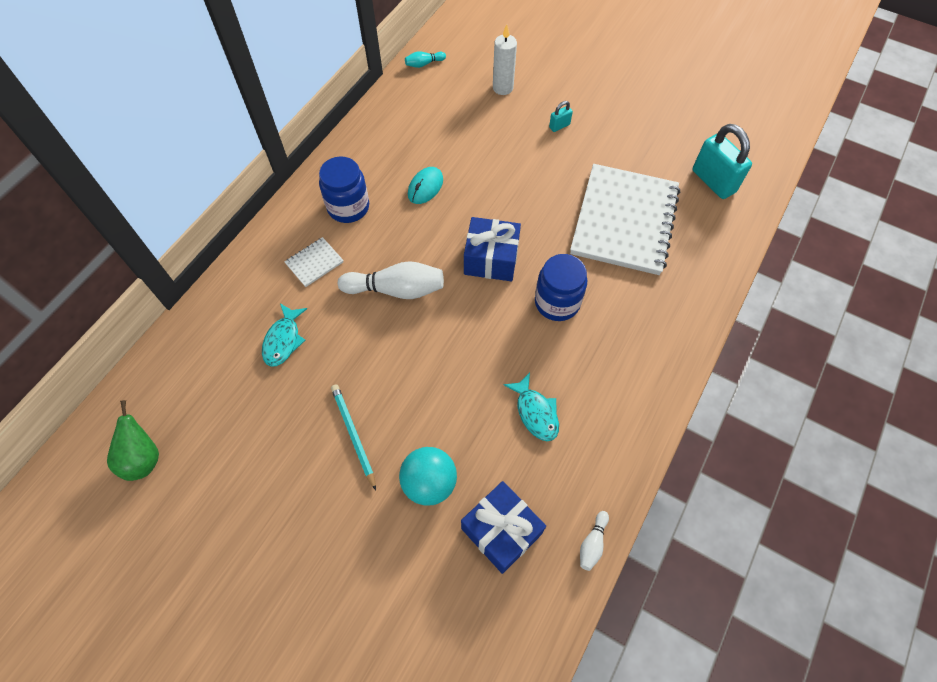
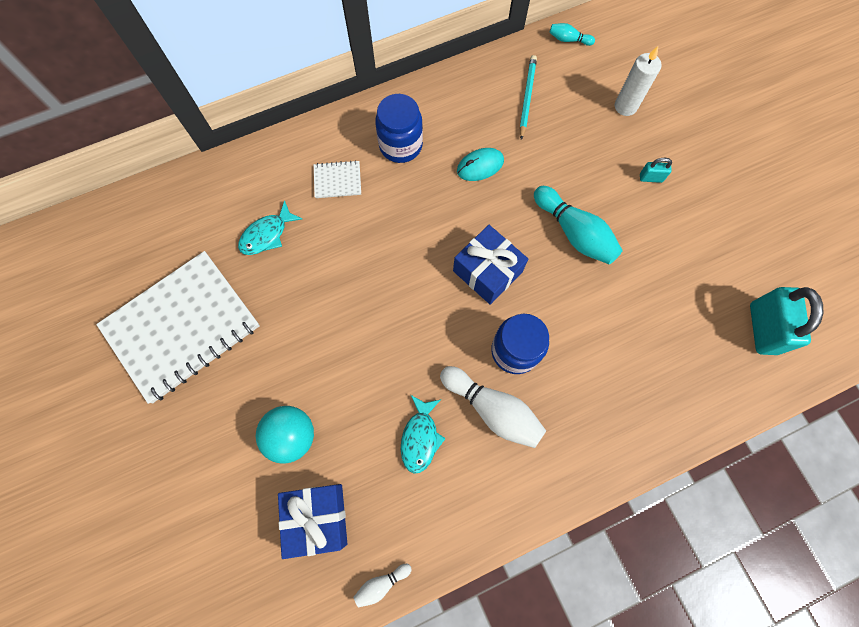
camera: 35 degrees right, 10 degrees up
green pear [107,400,159,481] -> none
turquoise pencil [331,384,376,490] -> turquoise pencil moved to [520,55,537,140]
white bowling pin [338,261,444,299] -> white bowling pin moved to [440,366,546,448]
white notebook [570,164,680,275] -> white notebook moved to [96,251,260,404]
none -> turquoise bowling pin [534,186,623,264]

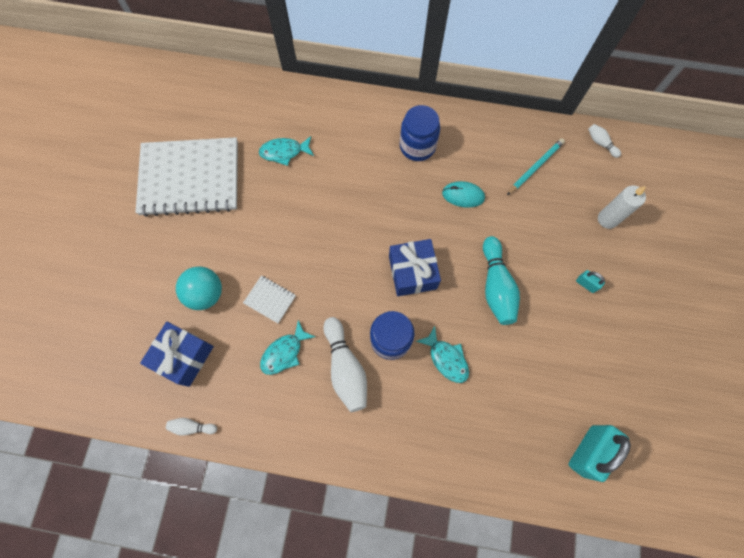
camera: 35 degrees right, 0 degrees up
white notebook [314,160,361,198] -> white notebook moved to [243,276,296,323]
turquoise bowling pin [549,23,595,46] -> white bowling pin [588,124,621,158]
none -> turquoise fish [416,326,469,383]

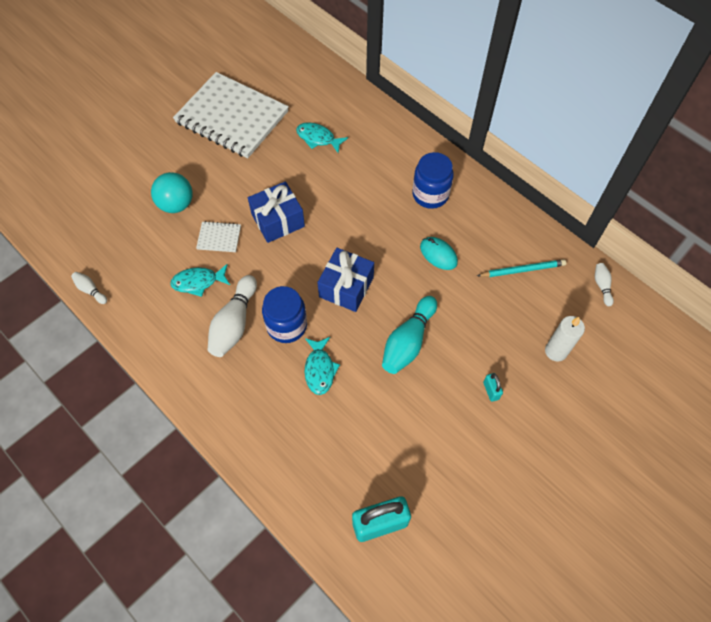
camera: 35 degrees right, 10 degrees down
blue gift [140,322,214,387] -> blue gift moved to [248,181,305,243]
white notebook [243,276,296,323] -> white notebook turned 60 degrees counterclockwise [196,221,241,252]

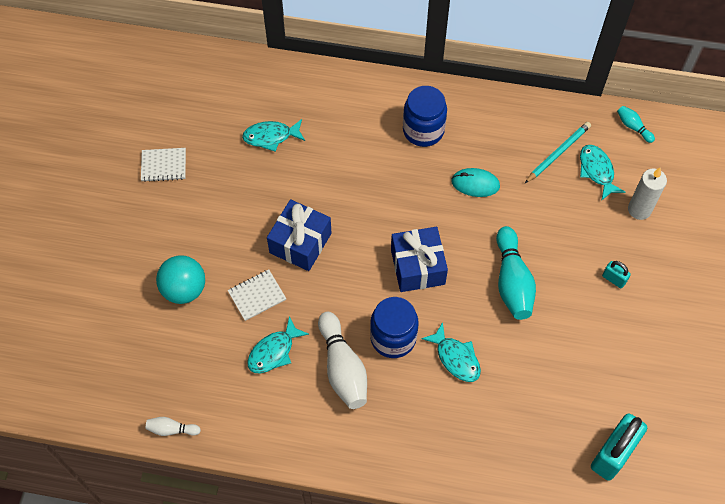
camera: 35 degrees left, 0 degrees up
white notebook [173,72,289,158] -> white notebook [141,148,186,182], size x0.40
white bowling pin [595,263,614,306] -> turquoise bowling pin [617,106,655,143]
none -> turquoise fish [580,145,625,201]

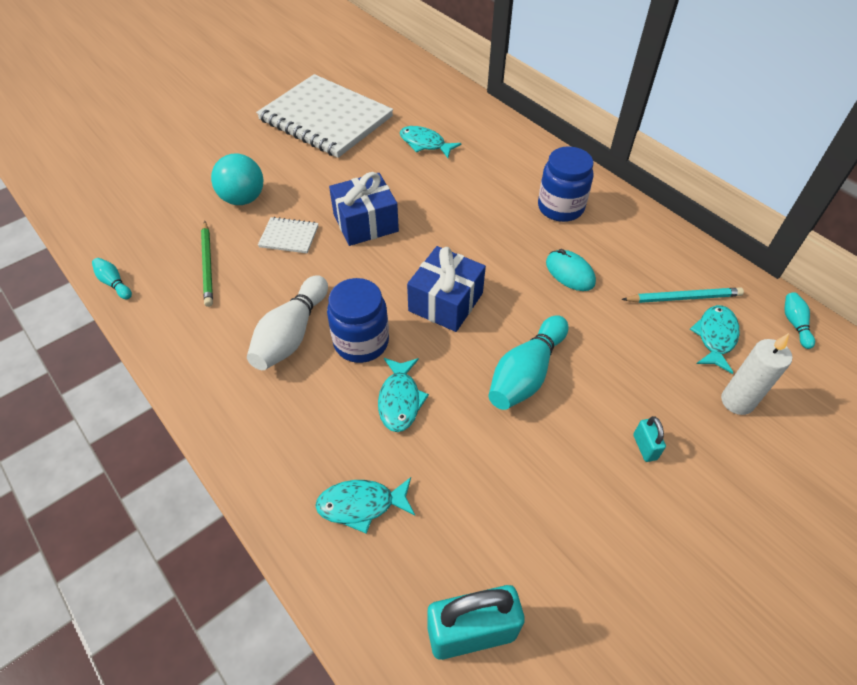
camera: 40 degrees right, 10 degrees down
white notebook [141,148,186,182] -> white notebook [256,74,393,158], size x2.50
white bowling pin [145,417,201,436] -> turquoise bowling pin [92,258,132,299]
turquoise fish [247,316,309,374] -> turquoise fish moved to [315,477,415,534]
none -> green pencil [201,221,213,307]

